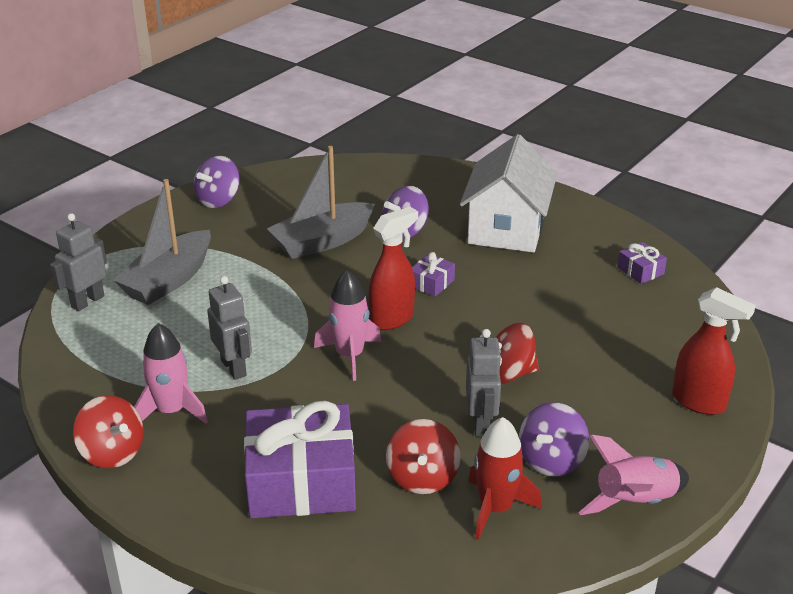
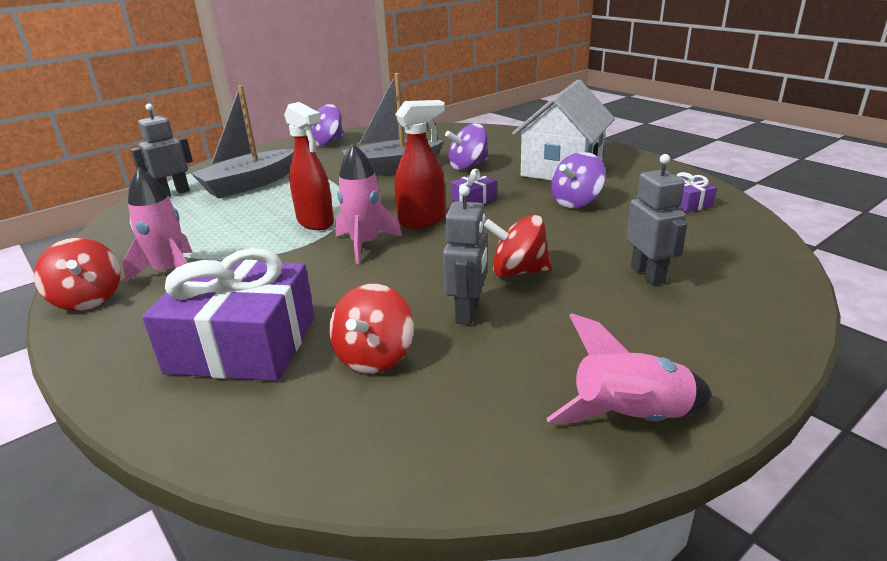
camera: 15 degrees right, 5 degrees down
grey robot [207,276,252,380] -> grey robot moved to [626,154,687,285]
red rocket [468,417,542,540] -> none
purple spinning top [519,403,589,476] -> purple spinning top moved to [550,152,606,208]
red spray bottle [672,287,756,415] -> red spray bottle moved to [284,102,334,230]

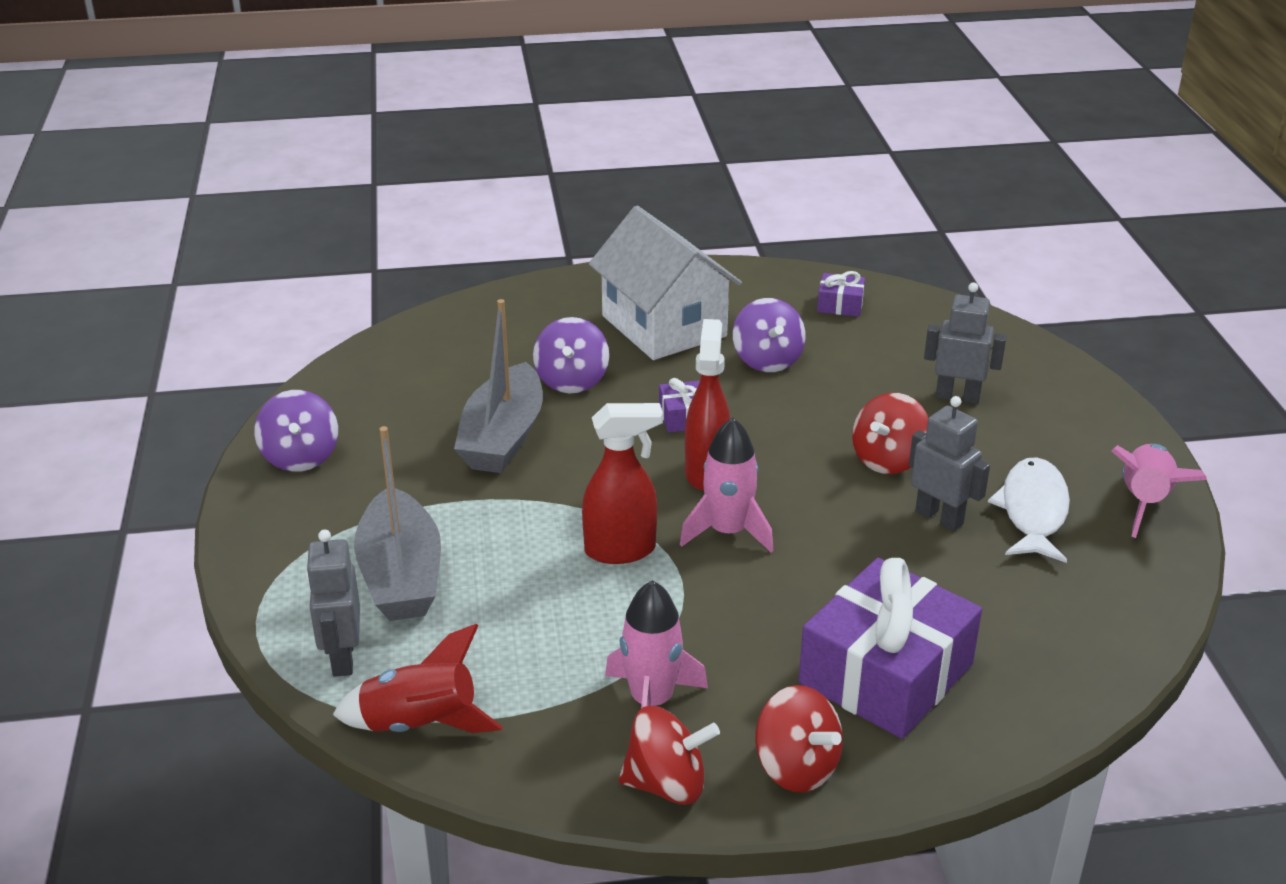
camera: 60 degrees left, 5 degrees up
red spinning top [329,284,414,374] -> red spinning top moved to [755,685,843,792]
none -> red rocket [333,624,503,733]
none -> white fish [988,457,1070,563]

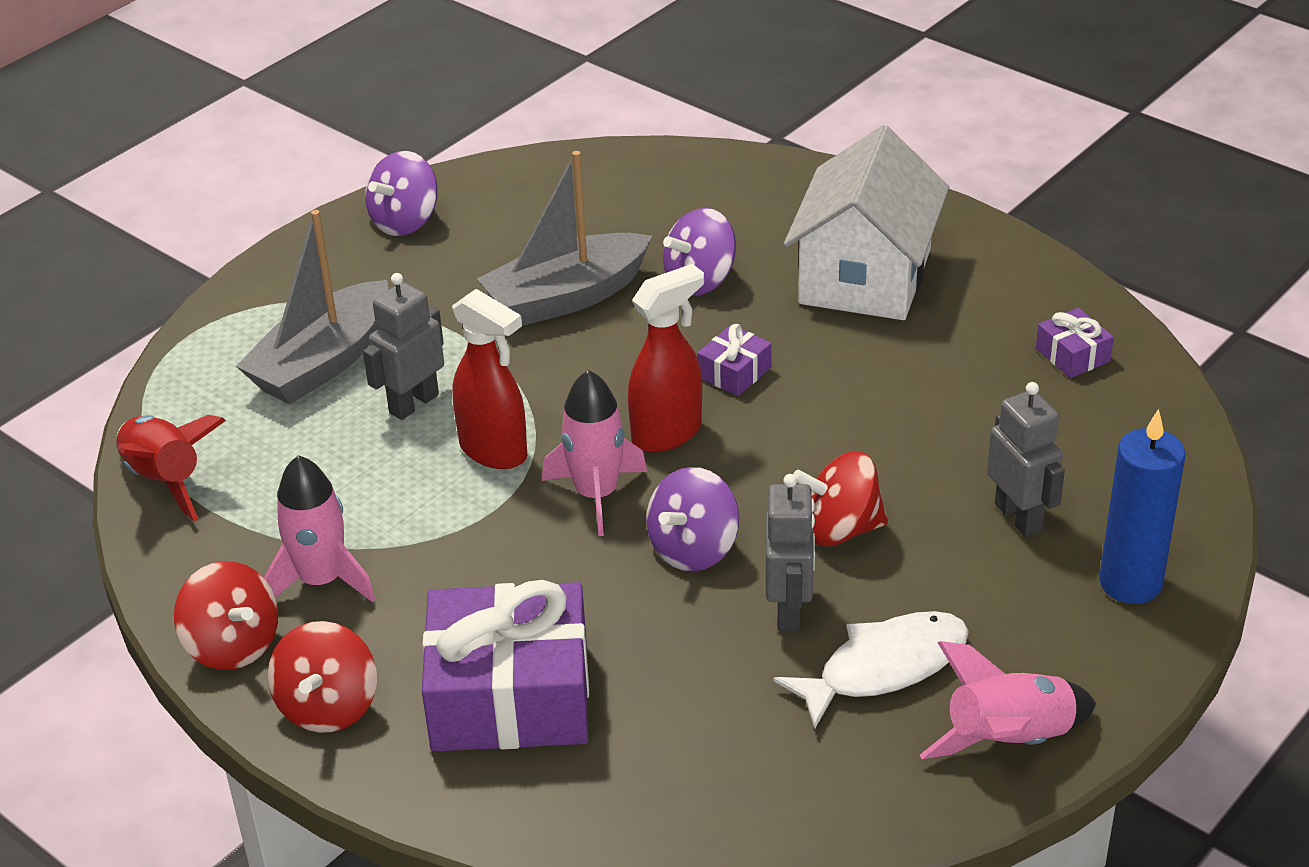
camera: 50 degrees right, 5 degrees up
grey robot [306,529,360,677] -> grey robot moved to [363,273,444,420]
purple spinning top [733,298,806,372] -> purple spinning top moved to [646,467,739,571]
none -> blue candle [1099,409,1185,604]

